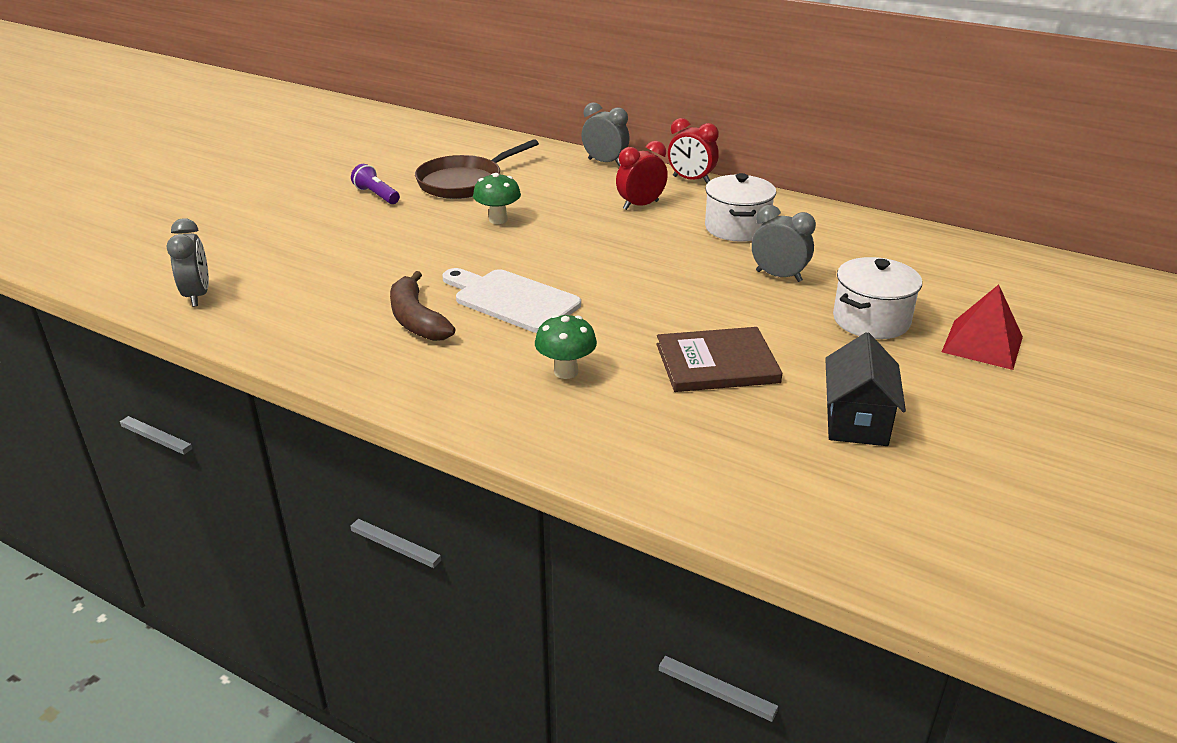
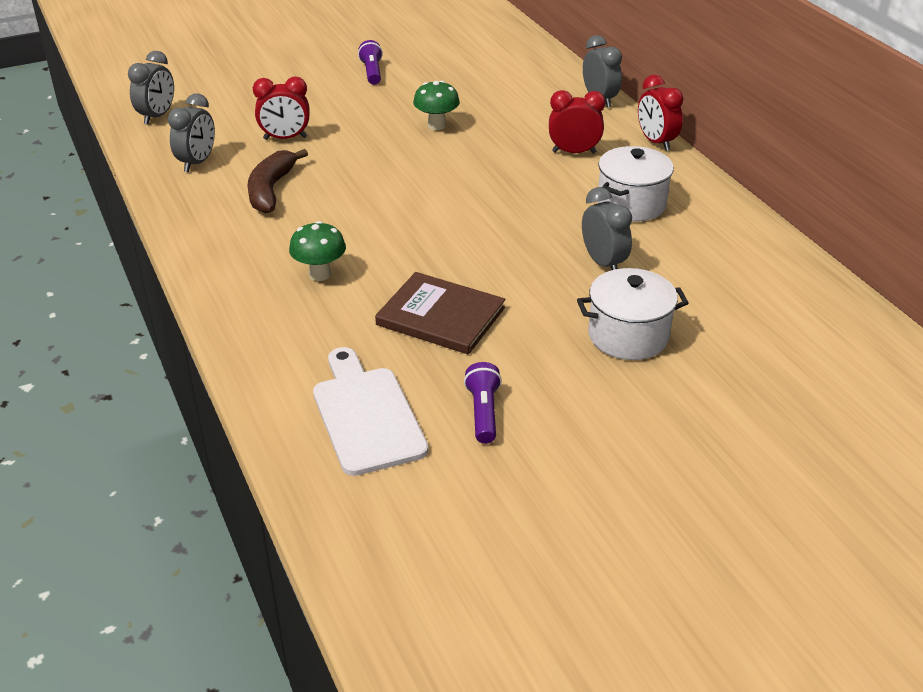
camera: 35 degrees right, 5 degrees up
brown pan [415,139,539,199] -> none
white cutting board [442,268,581,333] -> white cutting board moved to [313,347,428,476]
black house [825,332,906,446] -> purple flashlight [464,362,502,444]
red pyramid [942,284,1023,370] -> none
none -> grey clock [168,94,215,172]
none -> red clock [253,77,310,140]

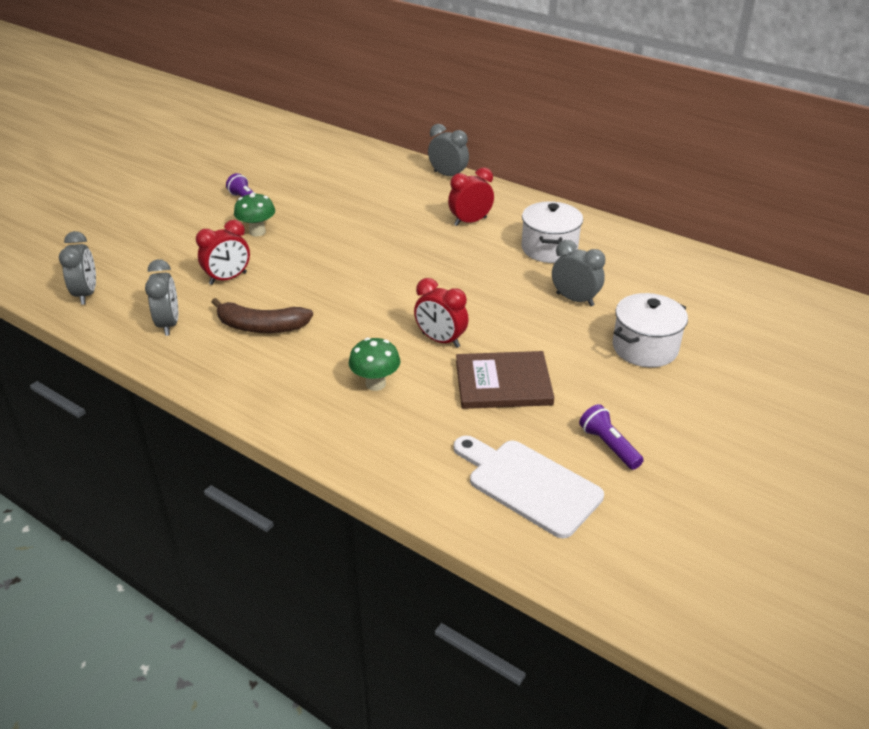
camera: 30 degrees left, 0 degrees up
brown banana [247,149,308,213] -> brown banana turned 60 degrees counterclockwise [211,298,313,333]
green mushroom [413,81,460,130] -> green mushroom moved to [234,192,275,237]
red clock [638,75,683,151] -> red clock moved to [414,278,468,348]

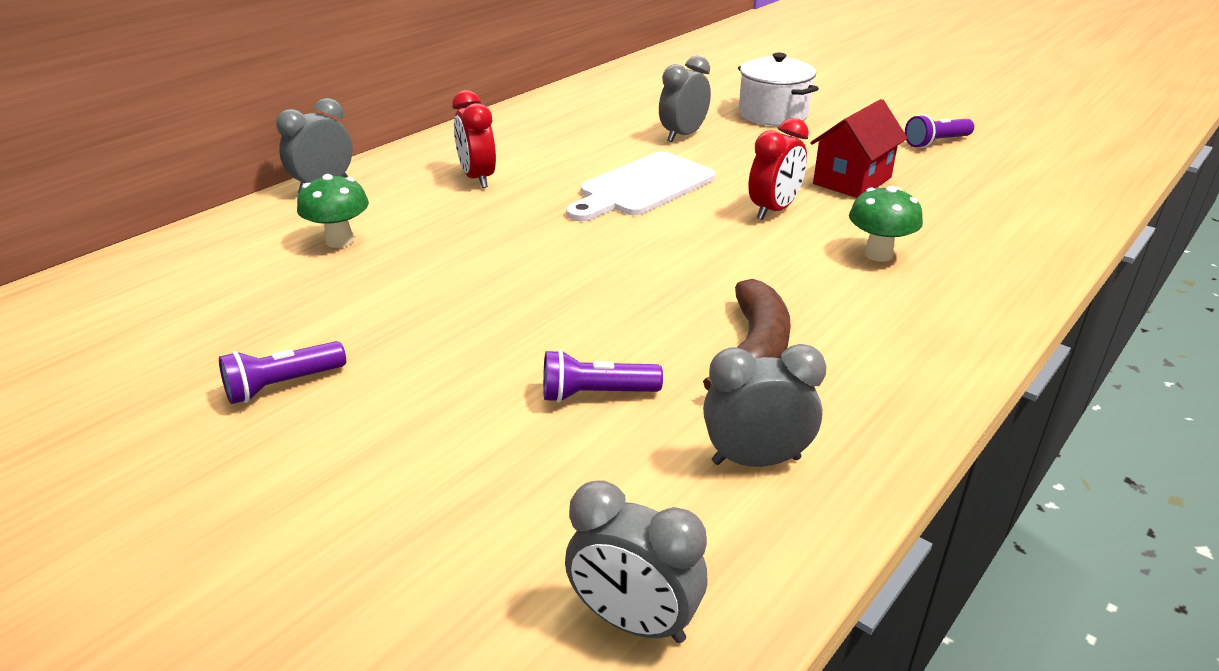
camera: 85 degrees left, 5 degrees down
grey clock [59,231,96,305] -> grey clock turned 150 degrees counterclockwise [565,480,708,643]
red clock [196,220,250,285] -> purple flashlight [543,349,663,403]
green mushroom [234,192,275,237] -> green mushroom moved to [297,174,369,248]
white cutting board [454,436,604,538] -> white cutting board moved to [566,152,715,222]
brown book [456,351,555,409] -> red house [810,99,908,198]
white pot [521,201,583,263] -> none

